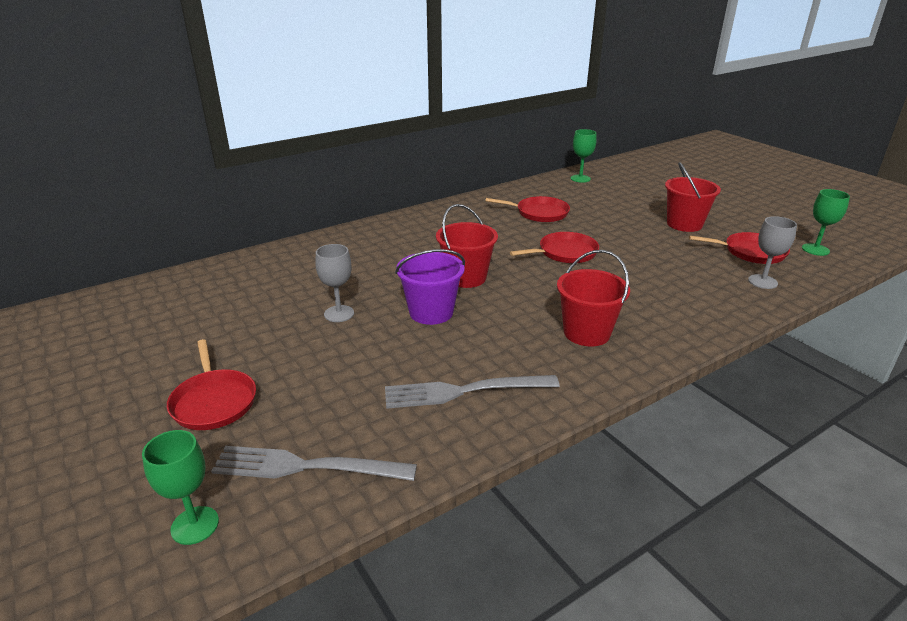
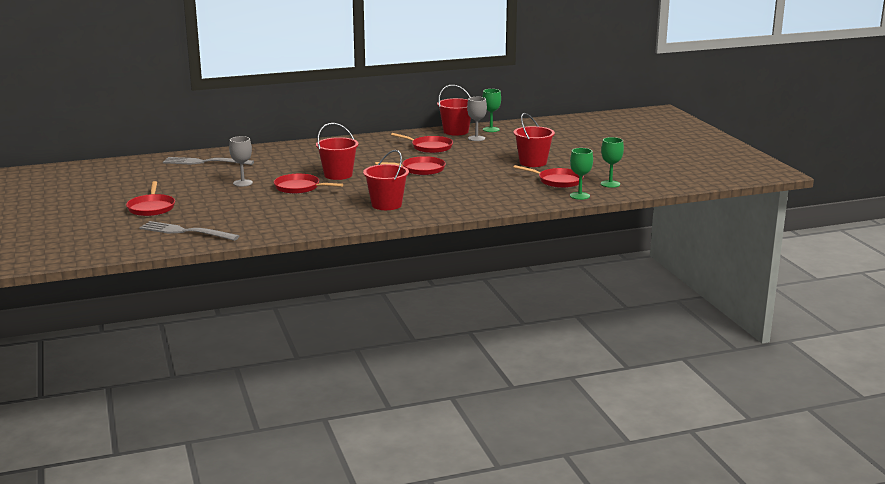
camera: 15 degrees right, 10 degrees down
green goblet [142,430,219,545] -> green goblet moved to [570,148,593,200]
grey fork [385,375,560,409] -> grey fork moved to [163,157,254,165]
purple bucket [395,249,465,325] -> red pan [274,174,343,194]
grey goblet [748,216,797,289] -> grey goblet moved to [467,97,487,141]
none -> red bucket [437,85,471,136]

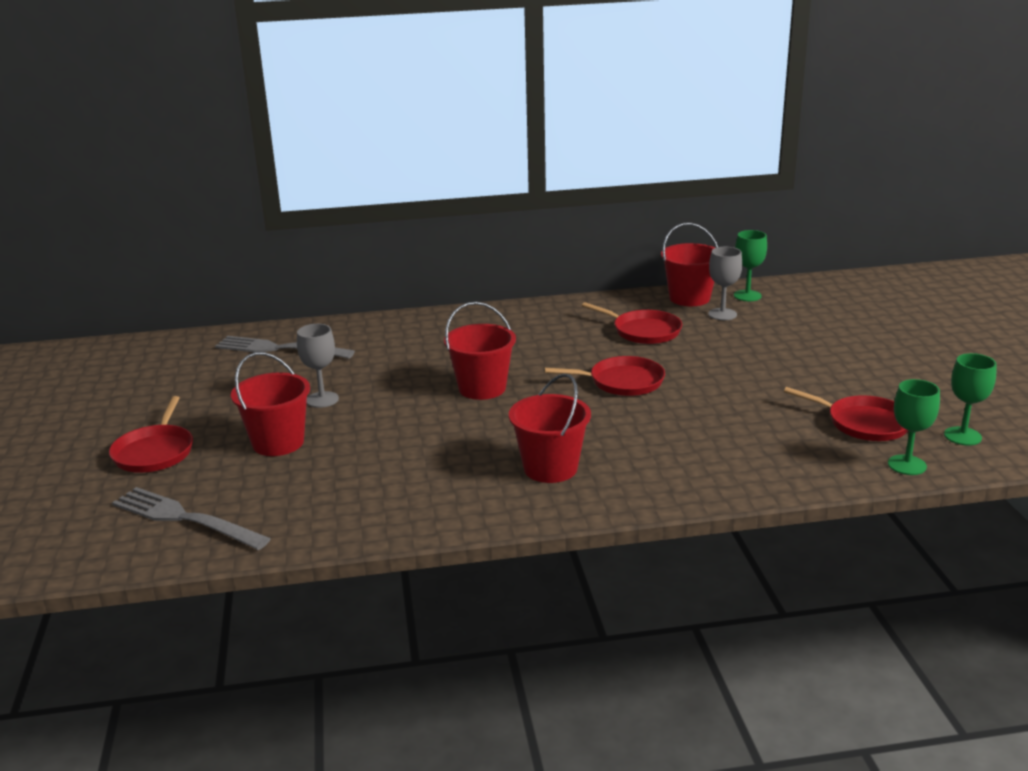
camera: 10 degrees right, 5 degrees up
red pan [274,174,343,194] -> none
red bucket [514,113,555,167] -> red bucket moved to [231,352,310,456]

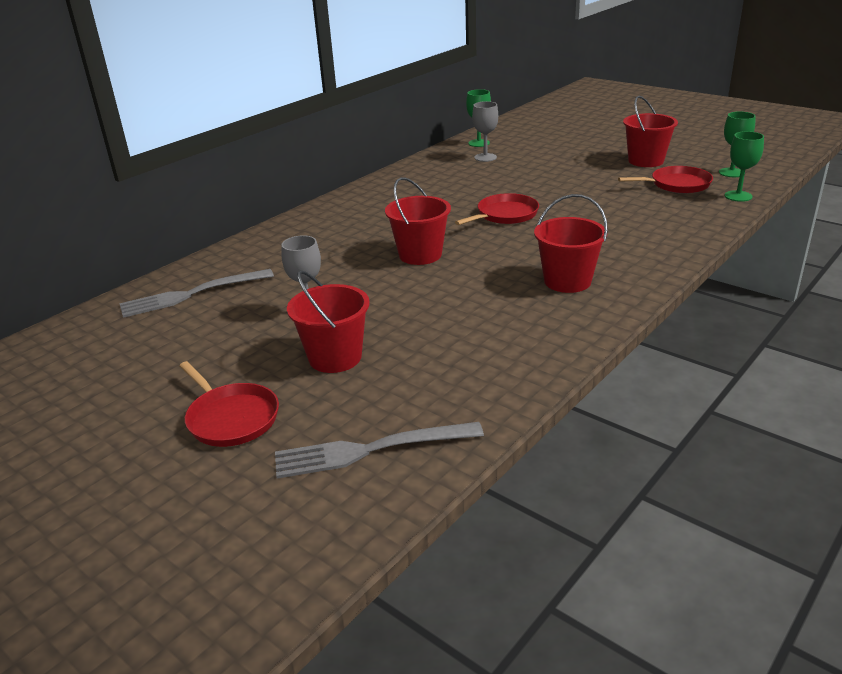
camera: 40 degrees left, 5 degrees up
red pan [582,302,682,344] -> none
red bucket [661,223,718,306] -> red bucket moved to [623,96,678,167]

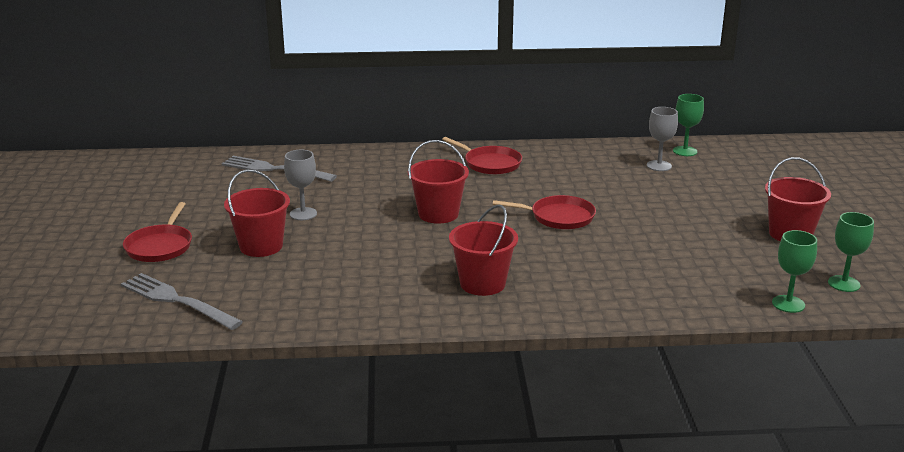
camera: 45 degrees right, 5 degrees down
red pan [618,166,713,193] -> red pan moved to [442,137,522,175]

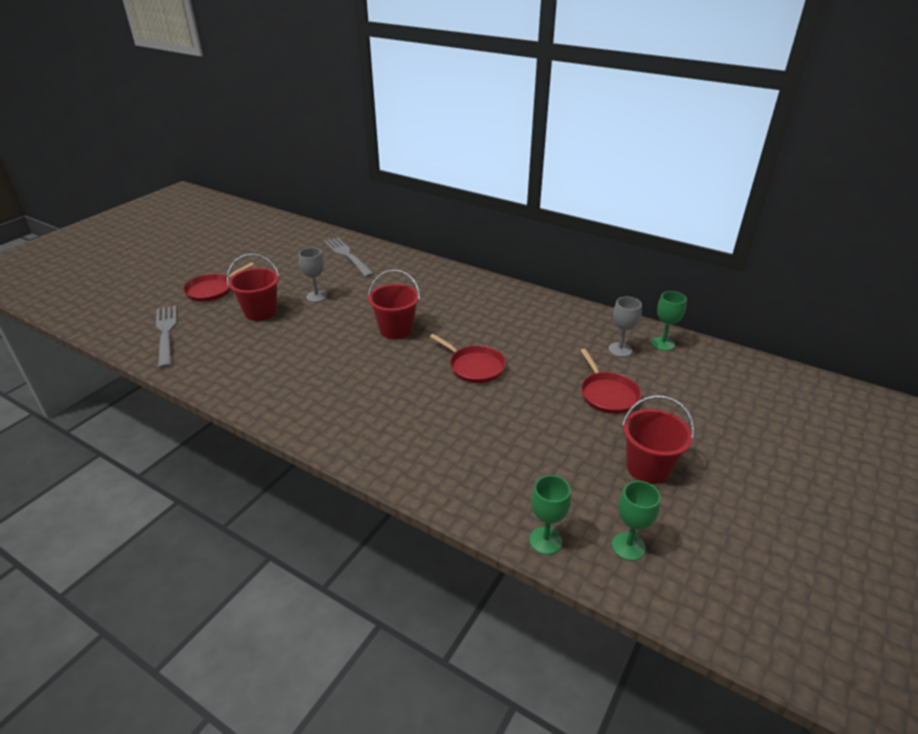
camera: 35 degrees right, 10 degrees up
red pan [442,137,522,175] -> red pan moved to [580,349,641,414]
red bucket [449,204,518,296] -> none

